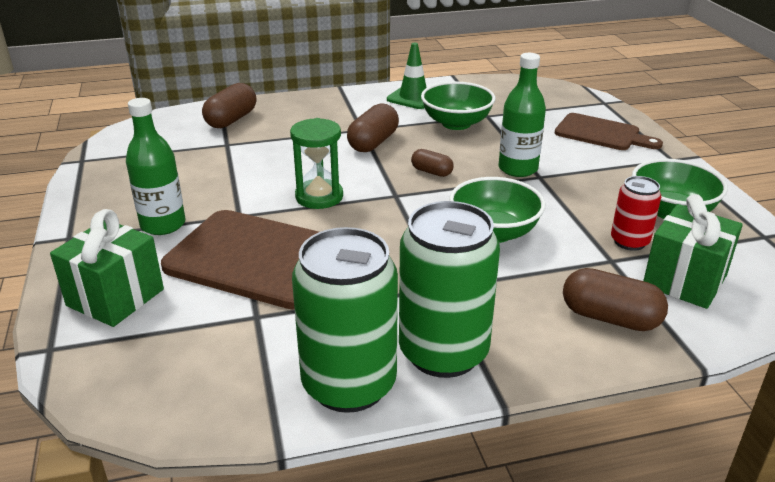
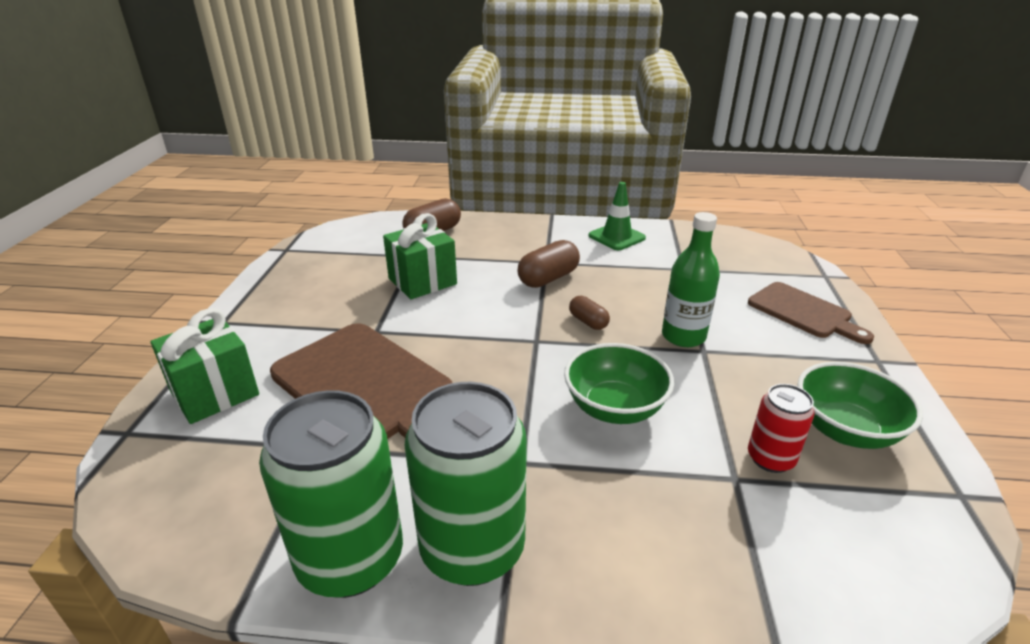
camera: 20 degrees right, 0 degrees up
green bottle [126,98,185,235] -> none
green hourglass [290,118,343,209] -> none
green bowl [421,81,495,130] -> none
brown capsule [563,268,668,331] -> none
green gift [643,194,743,309] -> green gift moved to [383,213,457,299]

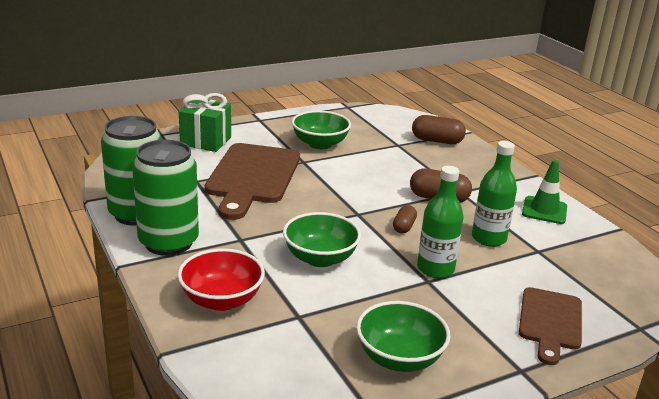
camera: 55 degrees right, 5 degrees down
green gift [383,213,457,299] -> none
red can [748,384,815,473] -> none
none -> red bowl [178,249,265,311]
none -> green bowl [292,110,351,149]
none -> green bottle [472,141,517,247]

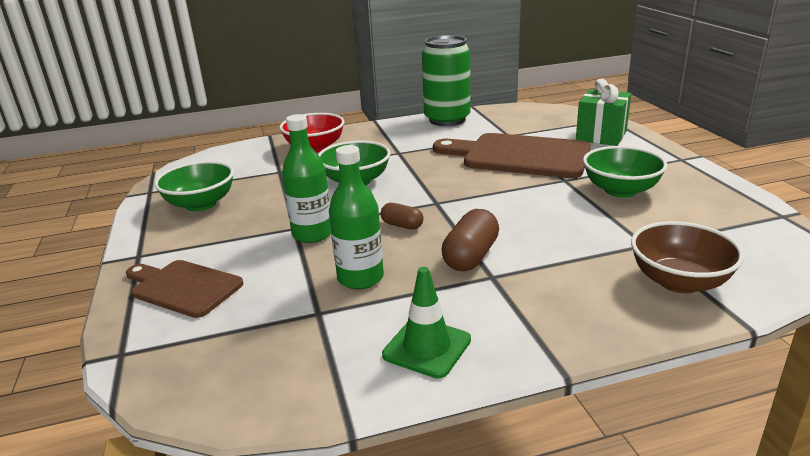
camera: 105 degrees right, 0 degrees up
green can [132,140,199,256] -> none
brown capsule [412,115,466,144] -> brown bowl [631,221,744,293]

